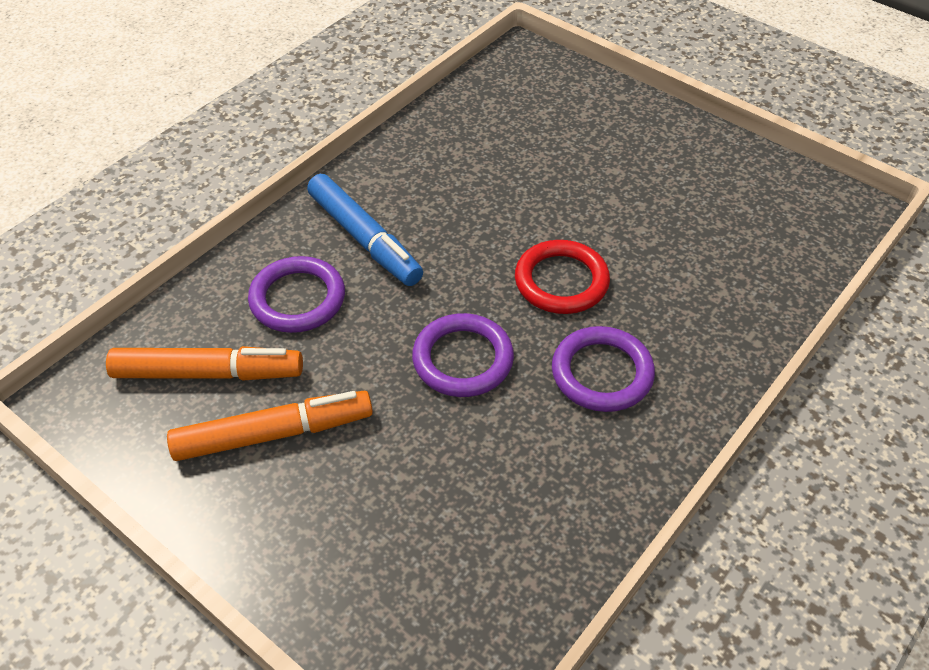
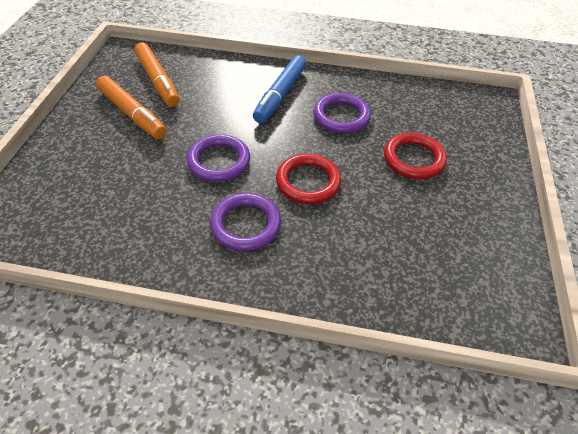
camera: 60 degrees right, 0 degrees up
purple ring [248,256,345,333] -> purple ring moved to [314,93,371,133]
none -> red ring [384,133,447,179]

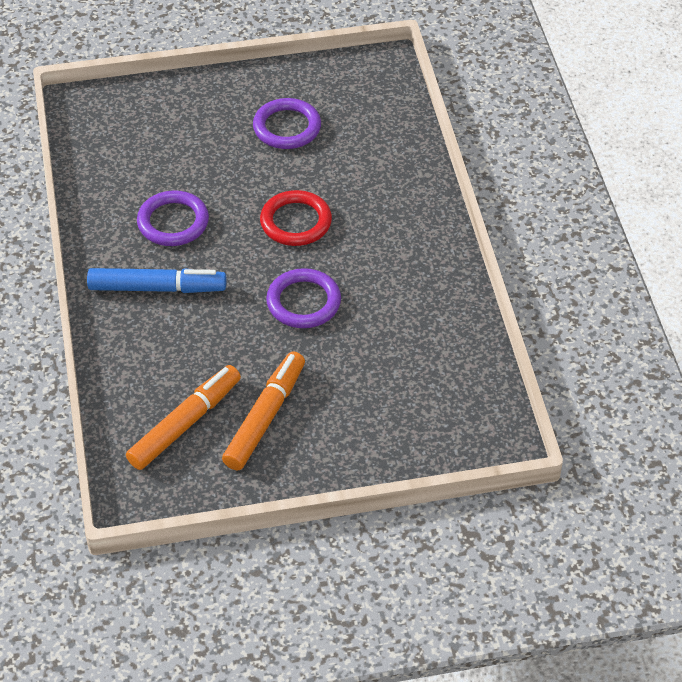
camera: 110 degrees left, 0 degrees up
purple ring [210,193,281,251] -> purple ring moved to [253,98,321,149]
red ring [384,133,447,179] -> none

